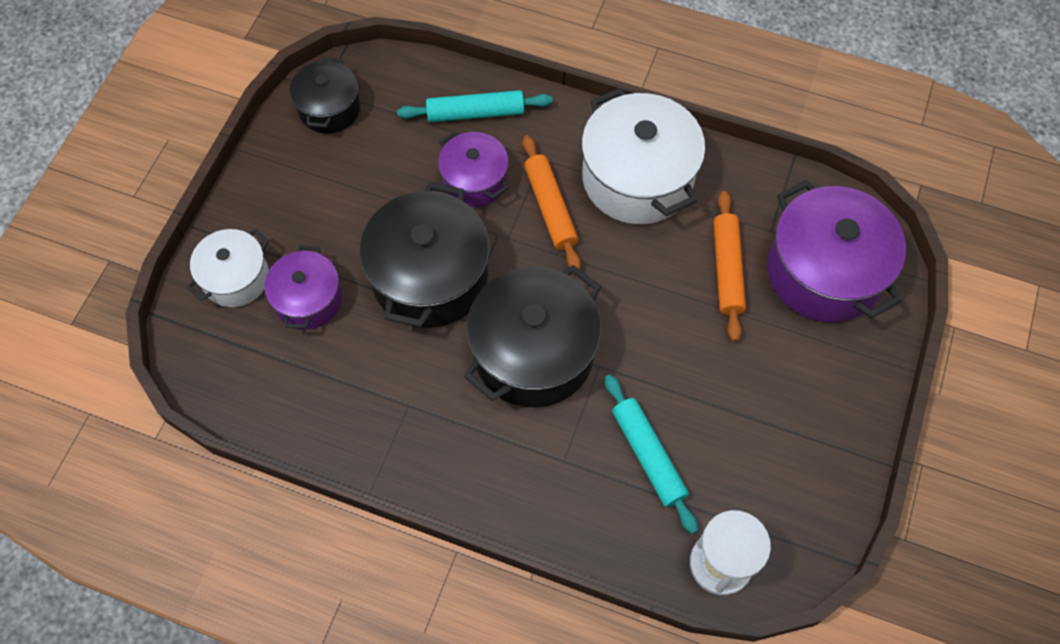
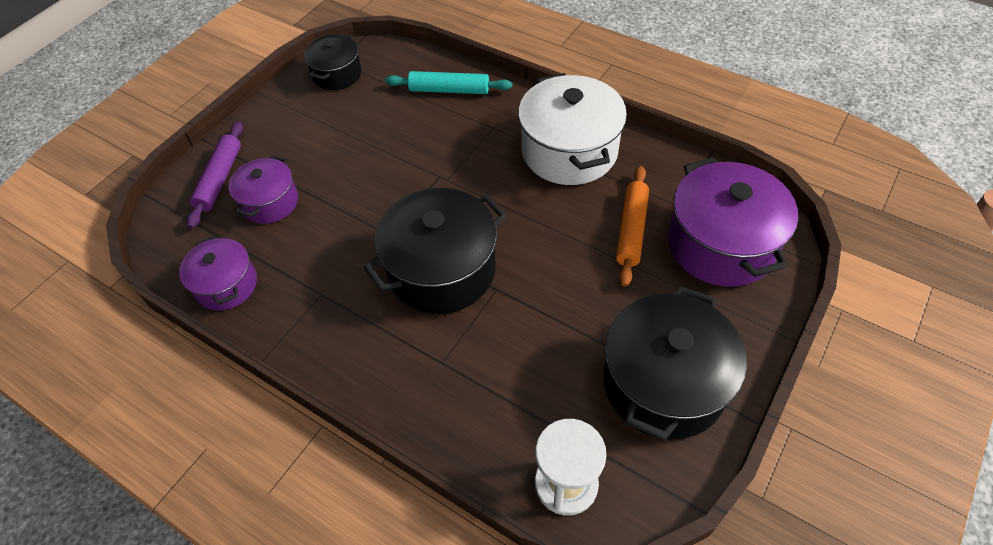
camera: 15 degrees right, 10 degrees down
white pot [187,229,269,307] -> purple rolling pin [187,121,243,228]
black pot [360,182,490,328] -> black pot moved to [603,286,747,440]
purple pot [438,131,508,207] -> purple pot moved to [179,236,257,311]
orange rolling pin [522,135,581,269] -> none
turquoise rolling pin [605,375,698,534] -> none

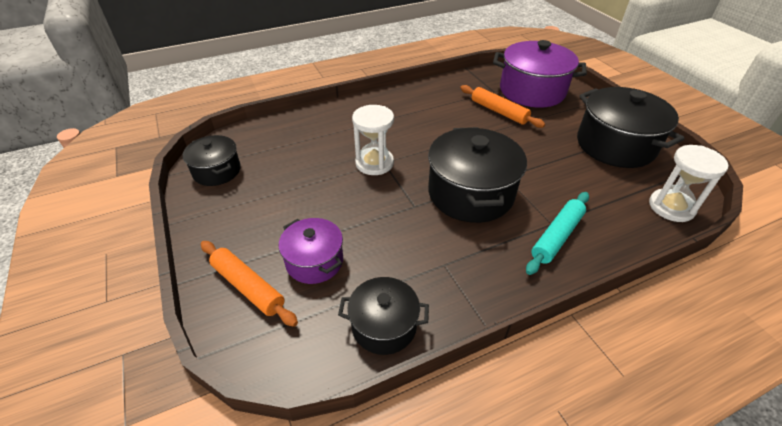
camera: 60 degrees left, 10 degrees down
purple pot [179,236,257,311] -> black pot [338,277,429,355]
purple rolling pin [187,121,243,228] -> orange rolling pin [201,241,298,327]
turquoise rolling pin [385,71,512,94] -> turquoise rolling pin moved to [526,192,589,275]
white pot [518,73,627,185] -> none
none -> white hourglass [352,105,394,175]

